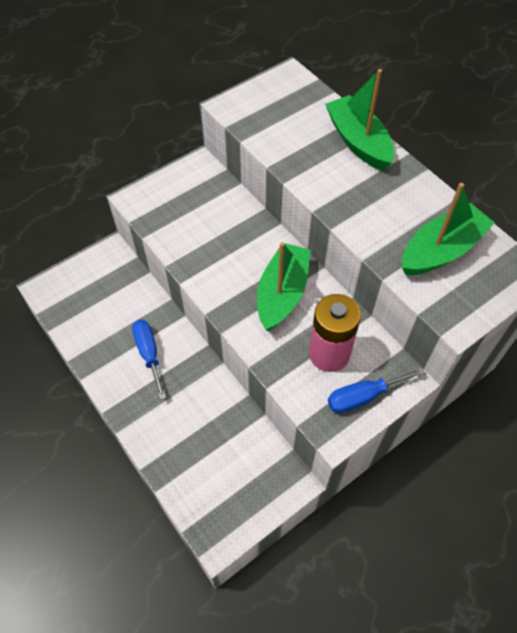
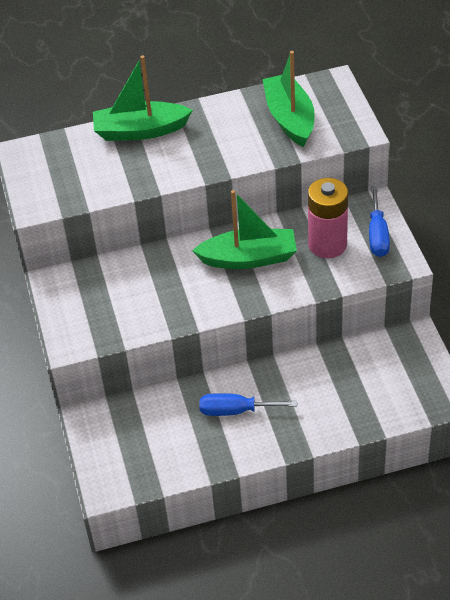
camera: 65 degrees left, 10 degrees down
green boat [257,242,311,331] -> green boat turned 135 degrees clockwise [192,190,297,269]

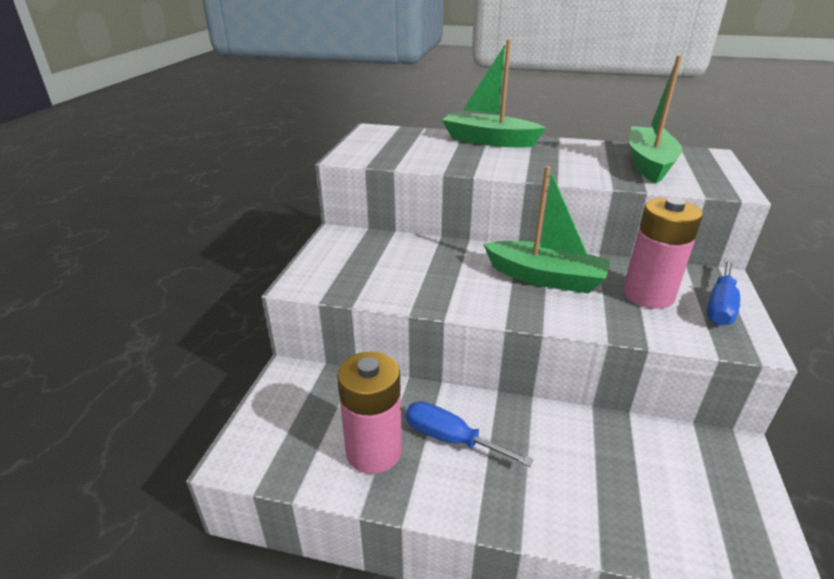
camera: 25 degrees right, 15 degrees down
none -> pink battery [337,352,402,474]

